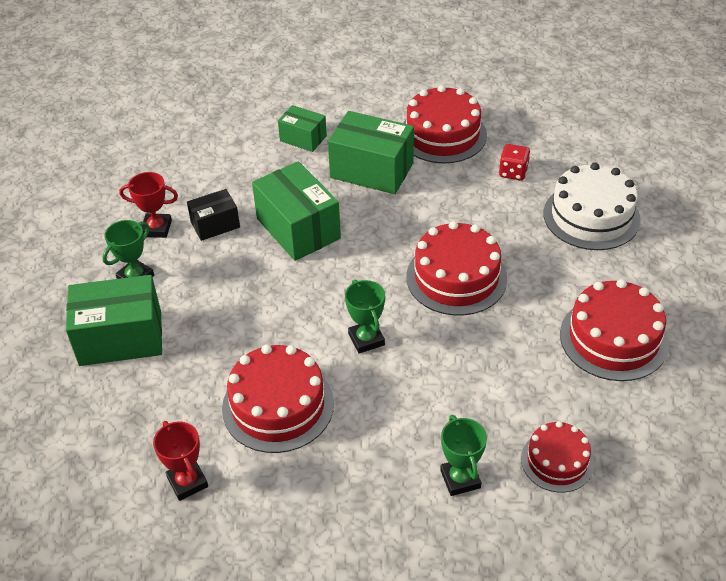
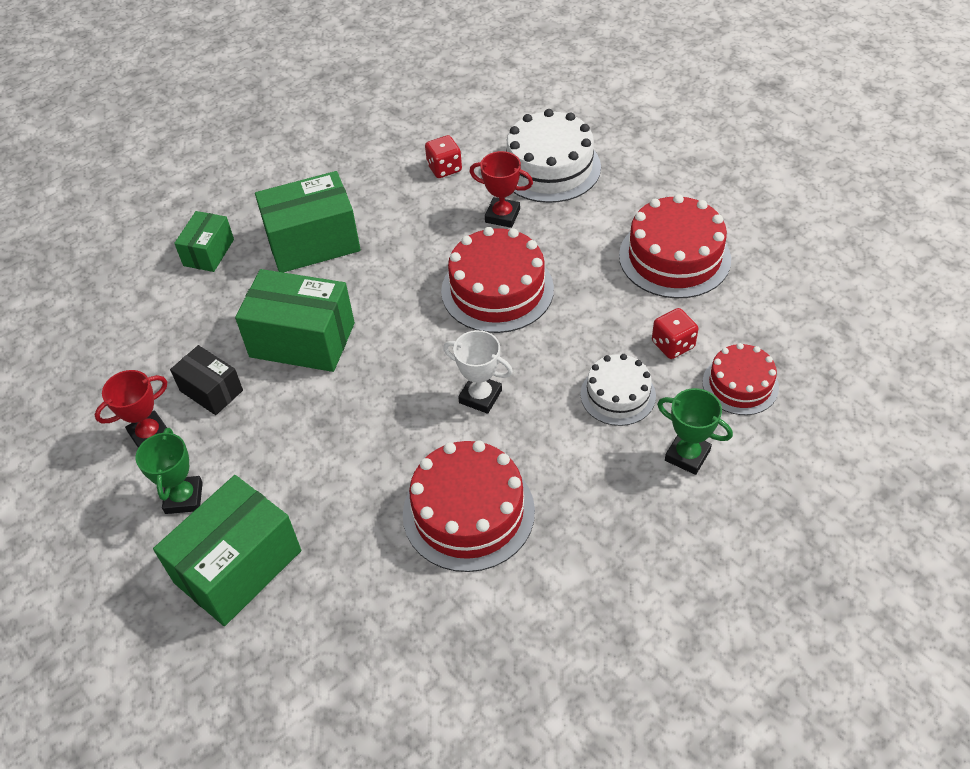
camera: 40 degrees left, 5 degrees up
red trophy [153,421,208,501] -> red trophy moved to [470,151,533,228]
black box [187,189,240,241] -> black box turned 75 degrees counterclockwise [170,345,243,415]
green box [278,105,327,152] -> green box turned 60 degrees counterclockwise [174,211,234,272]
green trophy [345,279,385,354] -> white trophy [443,330,513,414]
red cake [403,85,487,163] -> none
none -> white cake [580,354,656,426]
none -> red dice [652,308,698,359]

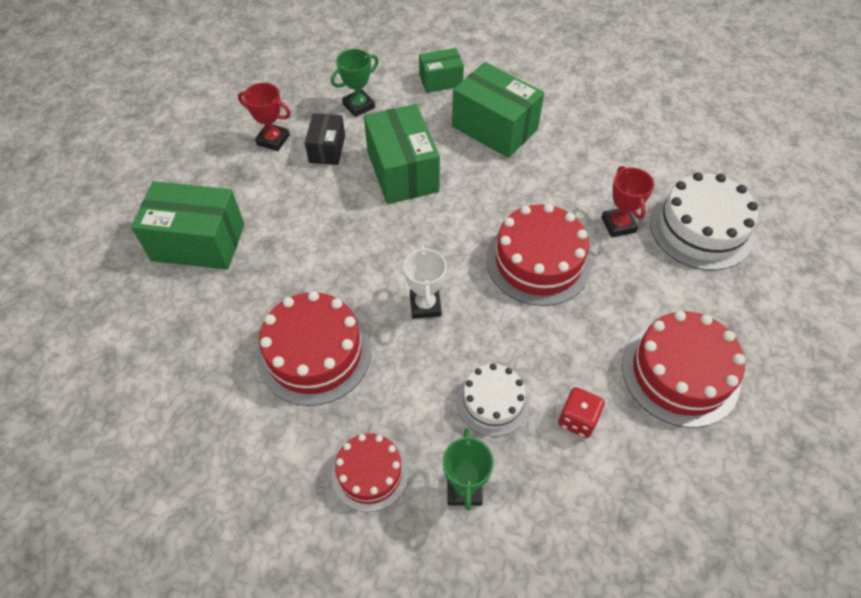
camera: 55 degrees right, 5 degrees up
green trophy [136,428,203,514] -> green trophy moved to [331,49,379,117]
red dice [425,135,462,178] -> none
red cake [703,343,779,415] -> red cake moved to [332,433,408,512]

